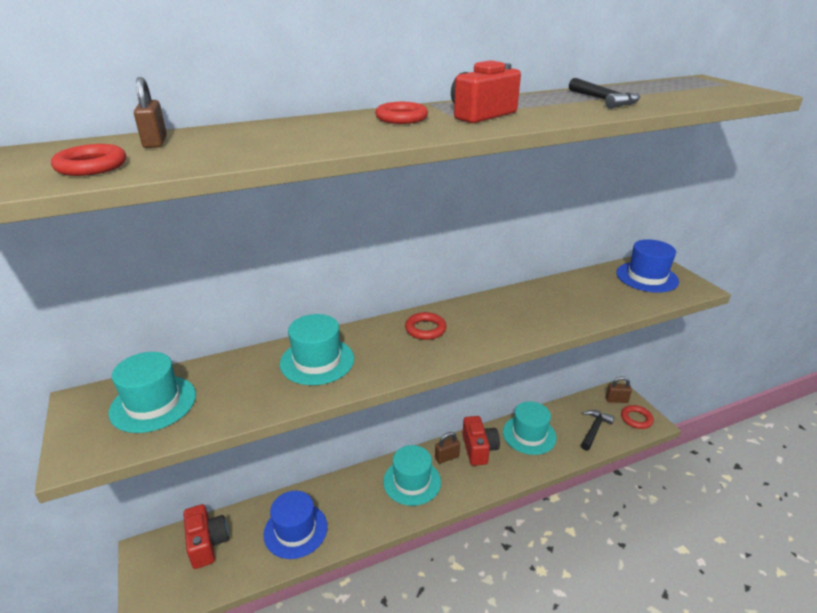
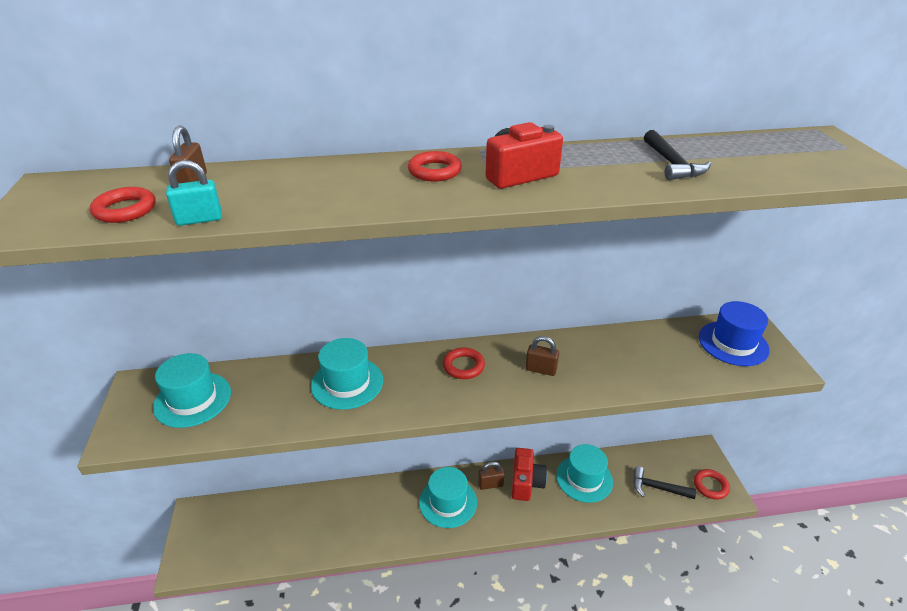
camera: 15 degrees right, 5 degrees up
red camera [183,504,229,569] -> none
blue hat [263,491,328,559] -> none
black hammer [581,410,615,451] -> black hammer turned 120 degrees counterclockwise [634,466,696,499]
brown padlock [606,376,632,403] -> brown padlock moved to [526,336,559,376]
none -> turquoise padlock [166,160,222,226]

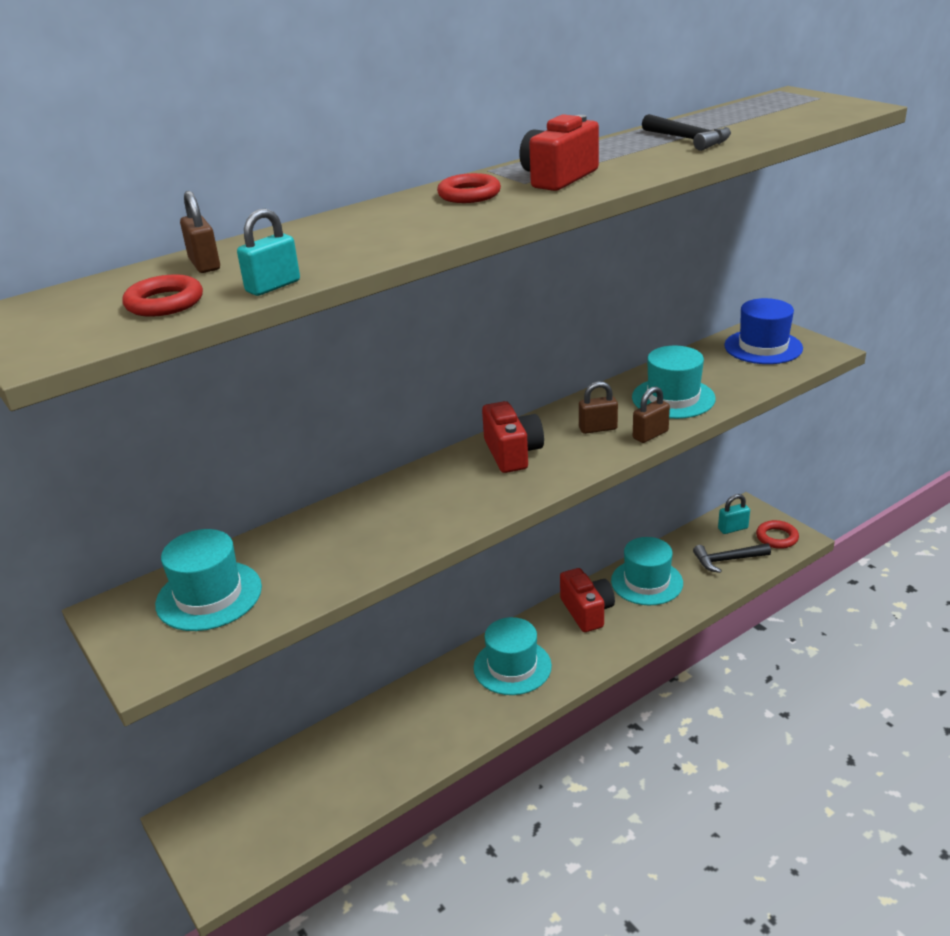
camera: 25 degrees left, 5 degrees down
turquoise hat [311,338,383,410] -> turquoise hat moved to [632,346,716,419]
red ring [443,348,485,379] -> red camera [482,401,544,473]
brown padlock [478,462,505,490] -> brown padlock moved to [633,386,670,443]
none -> turquoise padlock [718,494,750,534]

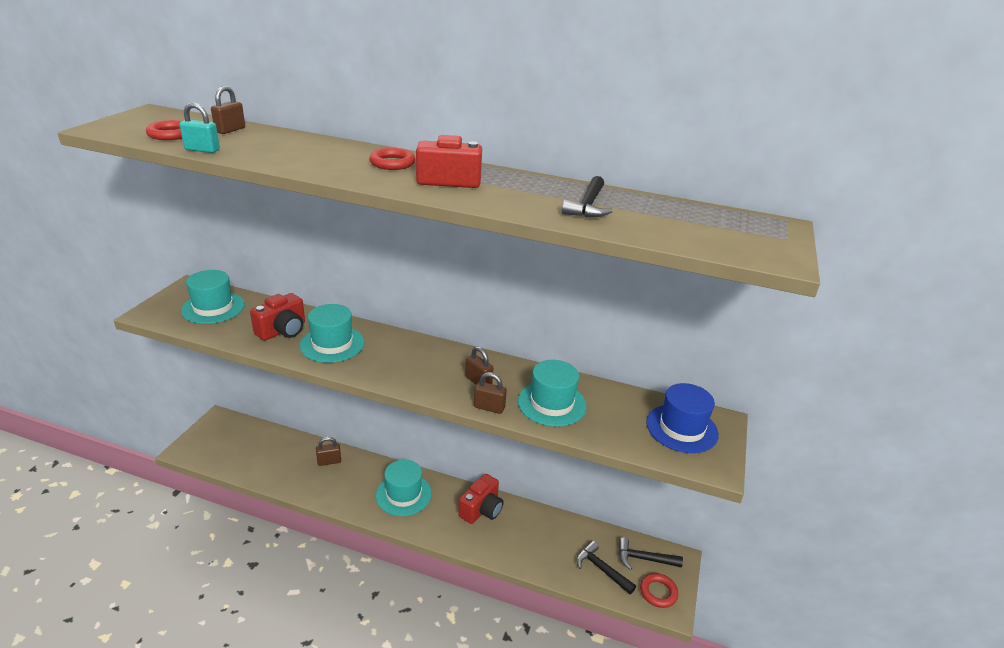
camera: 50 degrees right, 0 degrees up
red camera [482,401,544,473] -> red camera moved to [250,293,305,341]
turquoise hat [611,537,683,605] -> turquoise hat moved to [300,304,365,363]
turquoise padlock [718,494,750,534] -> black hammer [619,537,683,570]
none -> brown padlock [316,437,341,466]

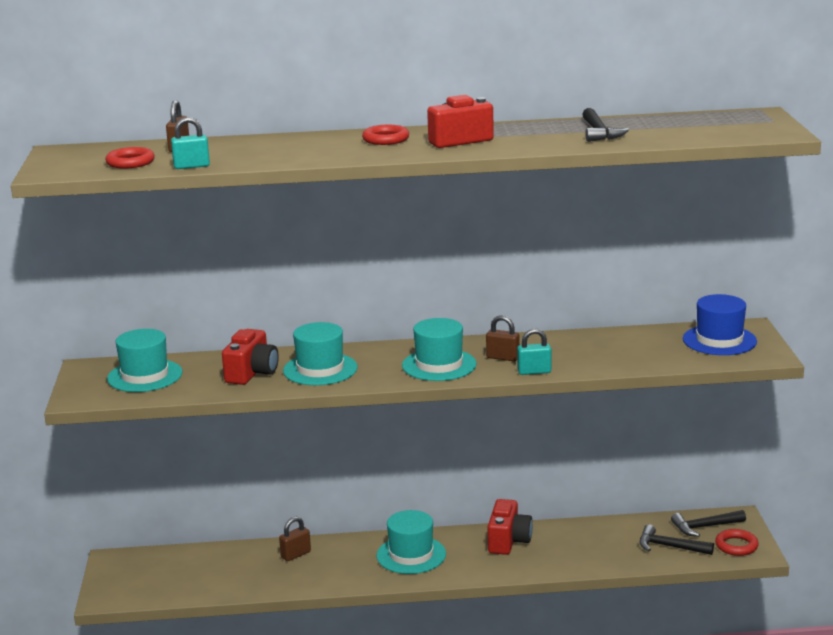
camera: 20 degrees left, 10 degrees down
brown padlock [474,372,507,414] -> turquoise padlock [517,329,551,375]
turquoise hat [518,360,587,427] -> turquoise hat moved to [402,318,477,381]

